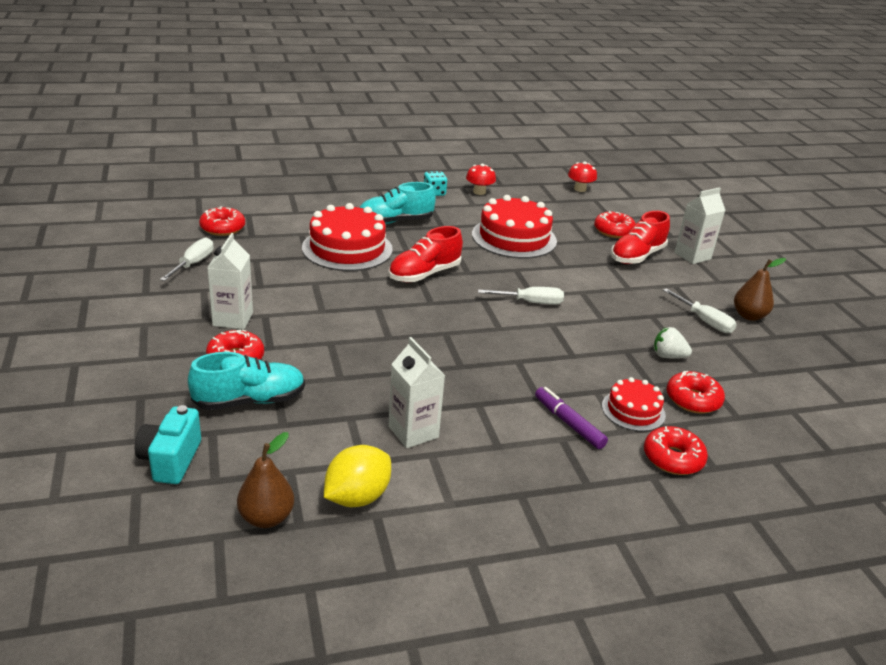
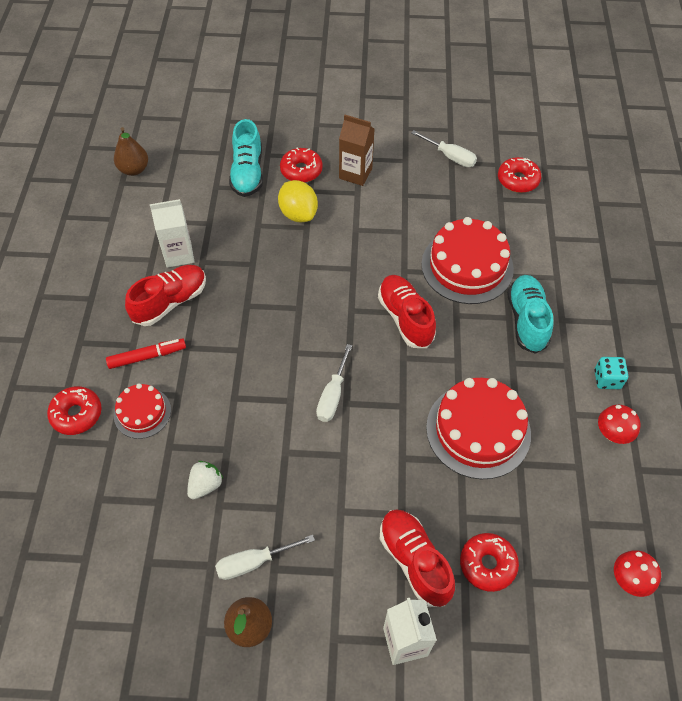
camera: 110 degrees right, 25 degrees up
turquoise camera [135,405,201,484] -> none
white carton [207,233,253,329] -> brown carton [339,115,375,186]
yellow lemon [324,445,391,507] -> yellow lemon moved to [278,180,318,222]
purple marker [535,387,608,449] -> red marker [106,338,186,369]
red donut [667,371,725,414] -> none
none -> red shoe [125,265,206,326]

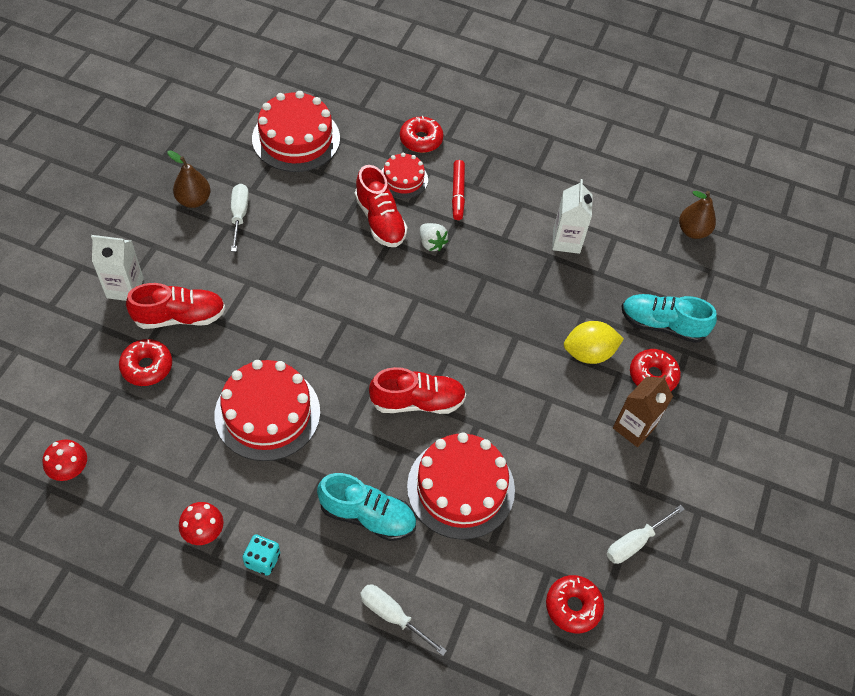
camera: 105 degrees right, 0 degrees up
red shoe [125,265,206,326] -> red shoe moved to [355,165,408,247]
white strawberry [187,461,223,500] -> white strawberry moved to [420,223,448,251]
white screwdriver [316,344,352,422] -> white screwdriver moved to [360,585,447,656]
none -> red cake [252,91,340,172]

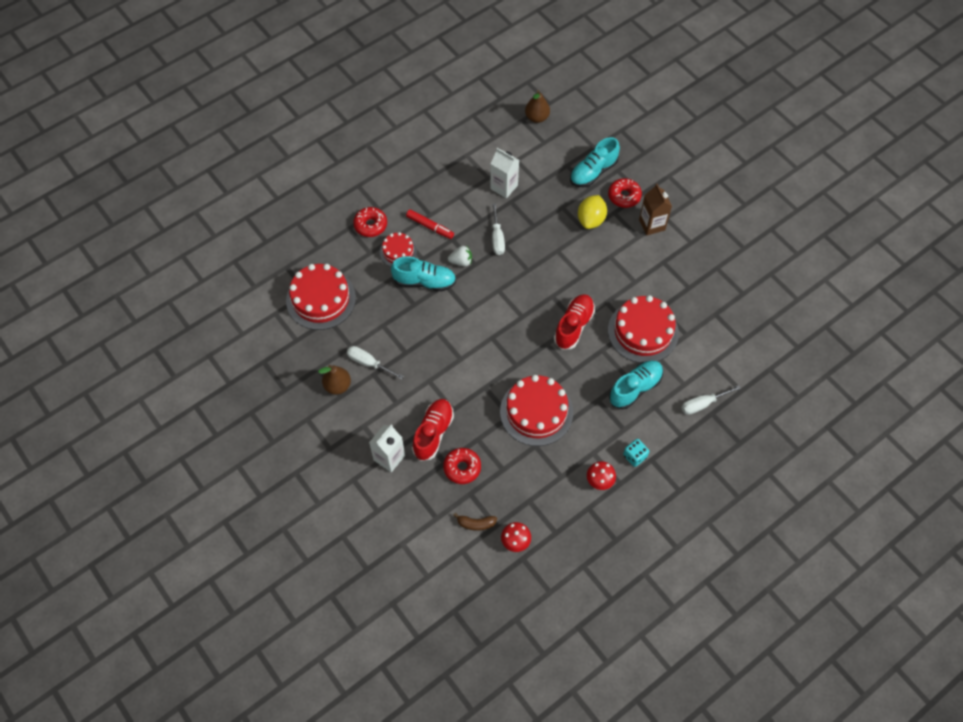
camera: 55 degrees left, 5 degrees up
red shoe [355,165,408,247] -> turquoise shoe [391,256,456,291]
red donut [546,575,604,633] -> none
white screwdriver [607,505,685,564] -> white screwdriver moved to [492,203,505,255]
none -> brown banana [453,513,497,531]

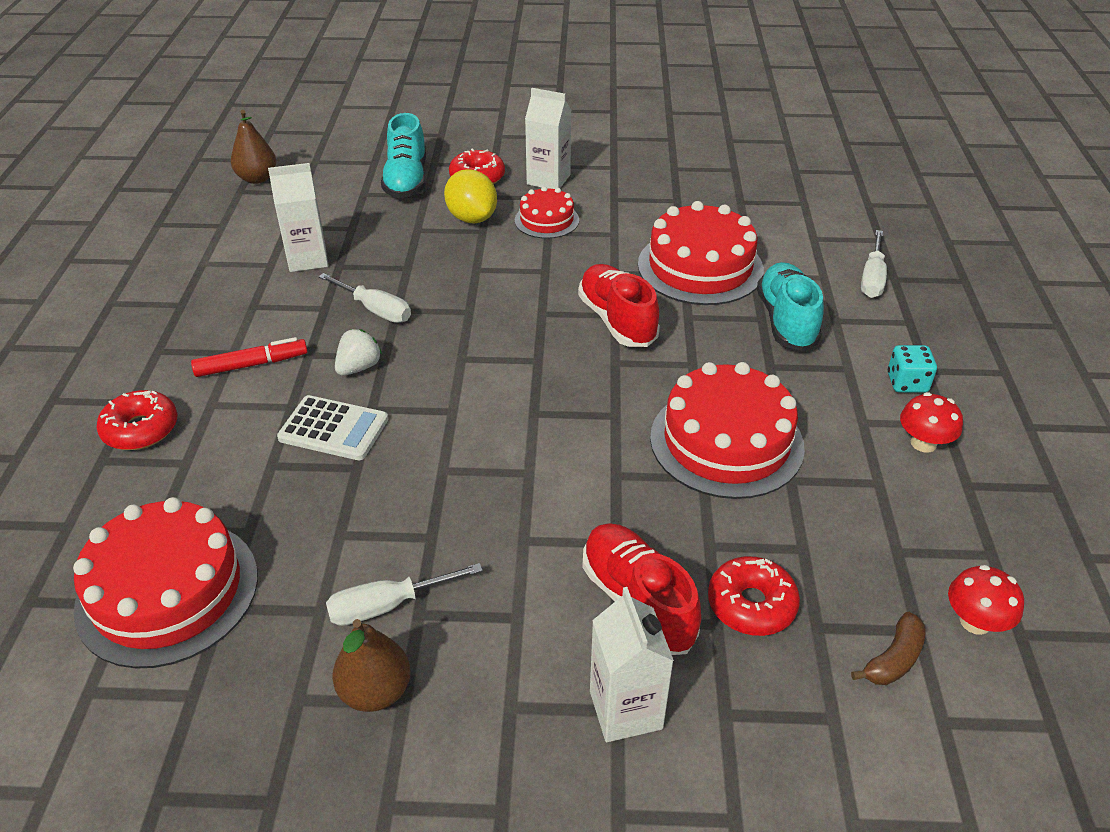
camera: 50 degrees left, 20 degrees down
red cake [380,232,417,267] -> red cake moved to [515,186,579,239]
turquoise shoe [391,256,456,291] -> white calculator [277,395,388,460]
brown carton [639,184,672,235] -> white carton [525,88,571,189]

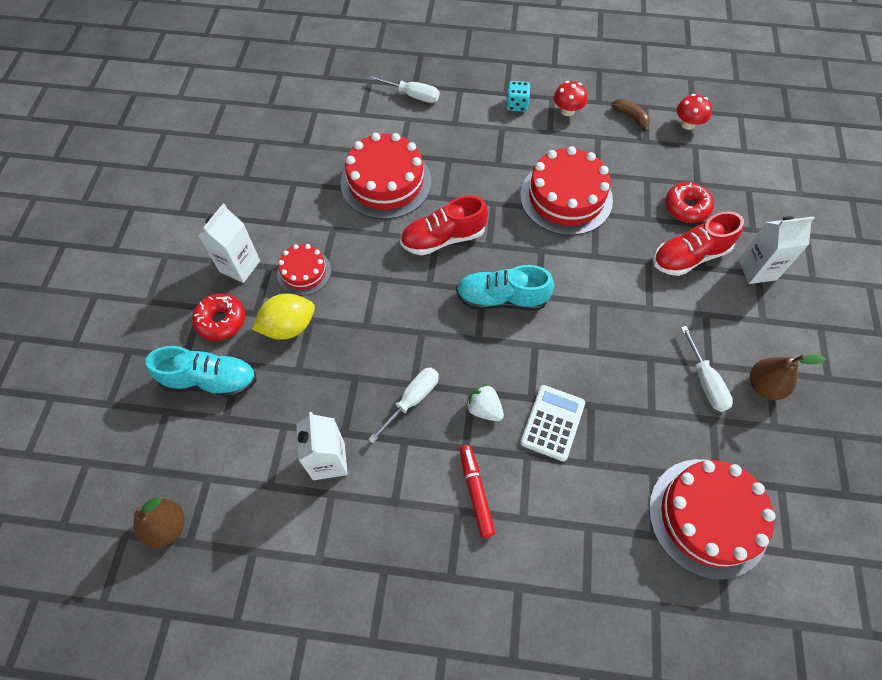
camera: 85 degrees left, 20 degrees up
red donut [96,390,178,450] -> none
turquoise shoe [757,262,824,351] -> turquoise shoe moved to [456,265,554,311]
brown banana [851,612,925,685] -> brown banana moved to [611,99,650,132]

